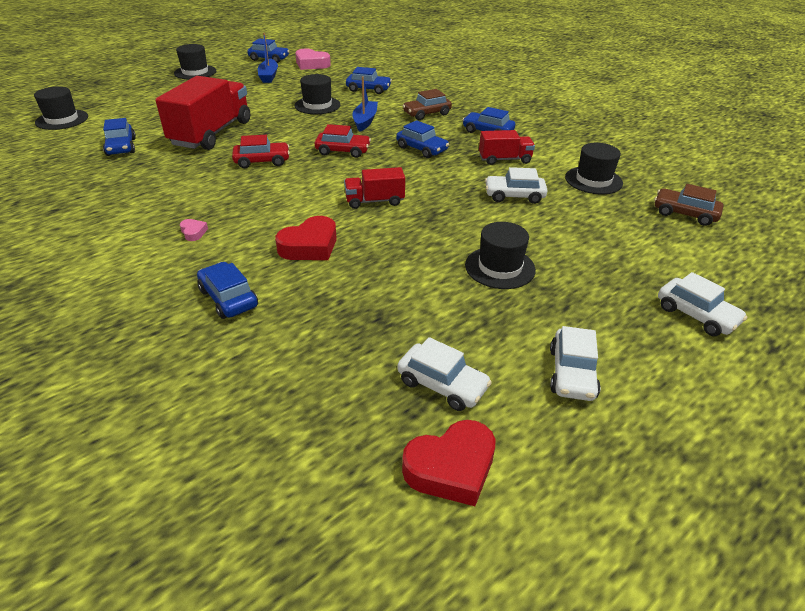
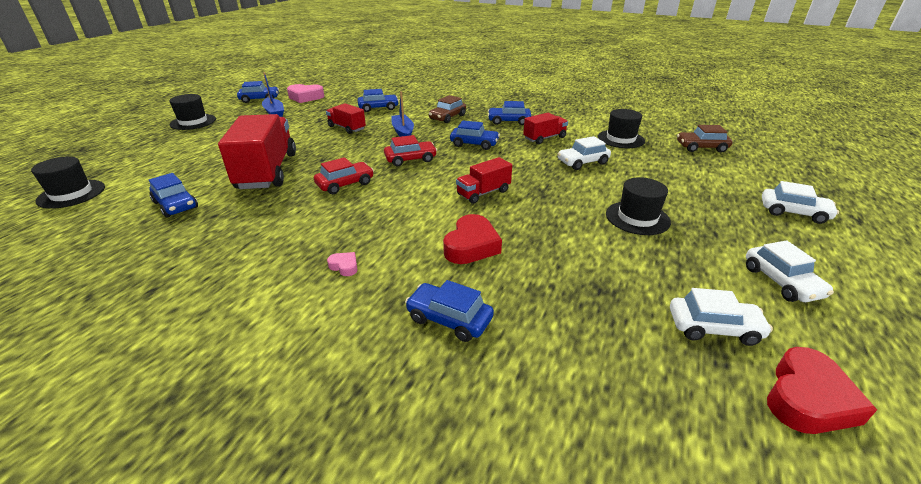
camera: 25 degrees left, 5 degrees down
black hat [295,74,341,114] -> red truck [326,103,366,134]

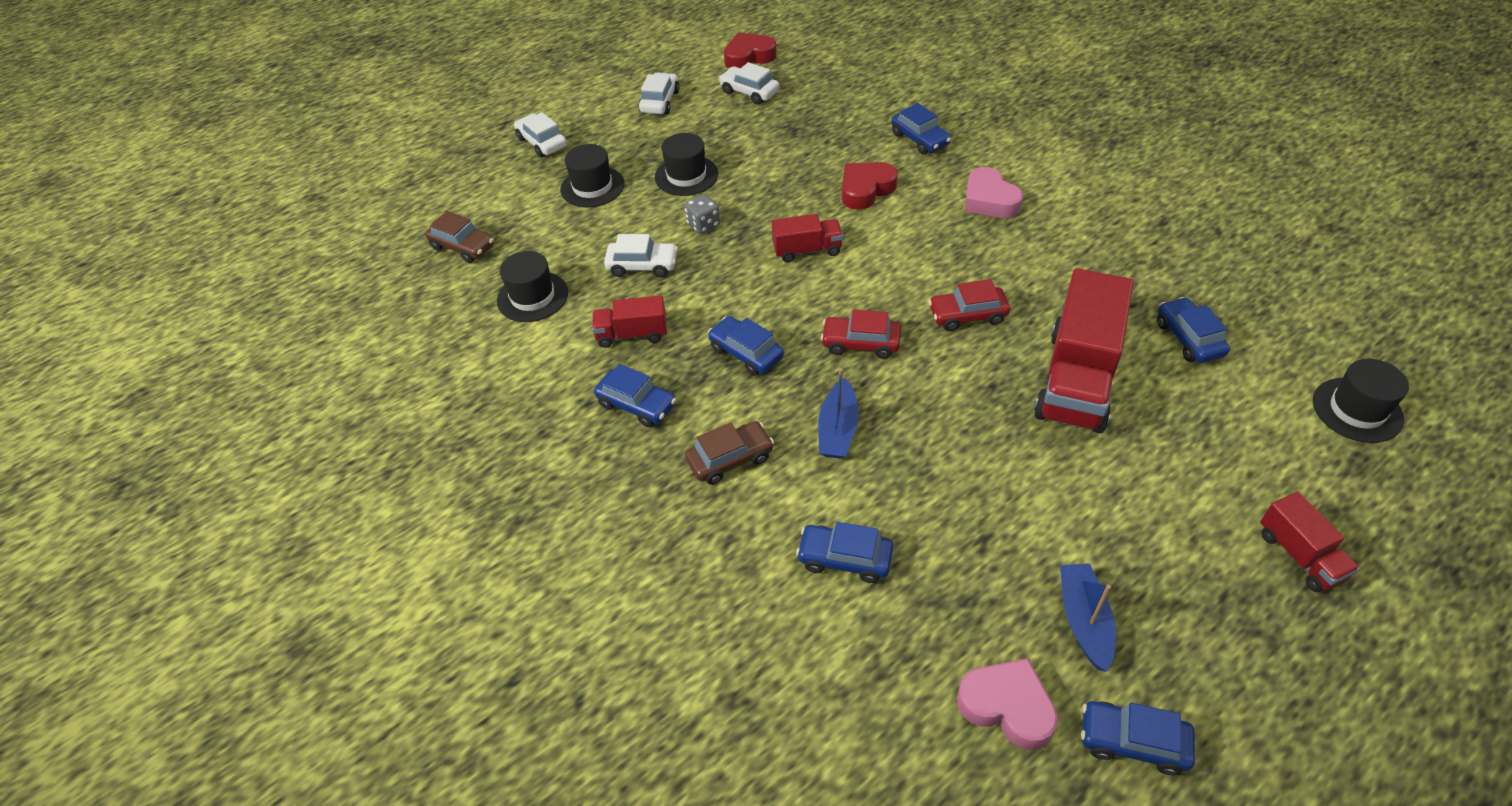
camera: 150 degrees left, 15 degrees up
black hat [169,94,216,130] -> black hat moved to [560,144,625,207]
red truck [326,103,366,134] -> red truck moved to [1260,492,1360,592]
pink heart [327,252,358,276] -> pink heart [965,167,1023,218], size x2.08
none -> grey dice [684,194,720,234]

